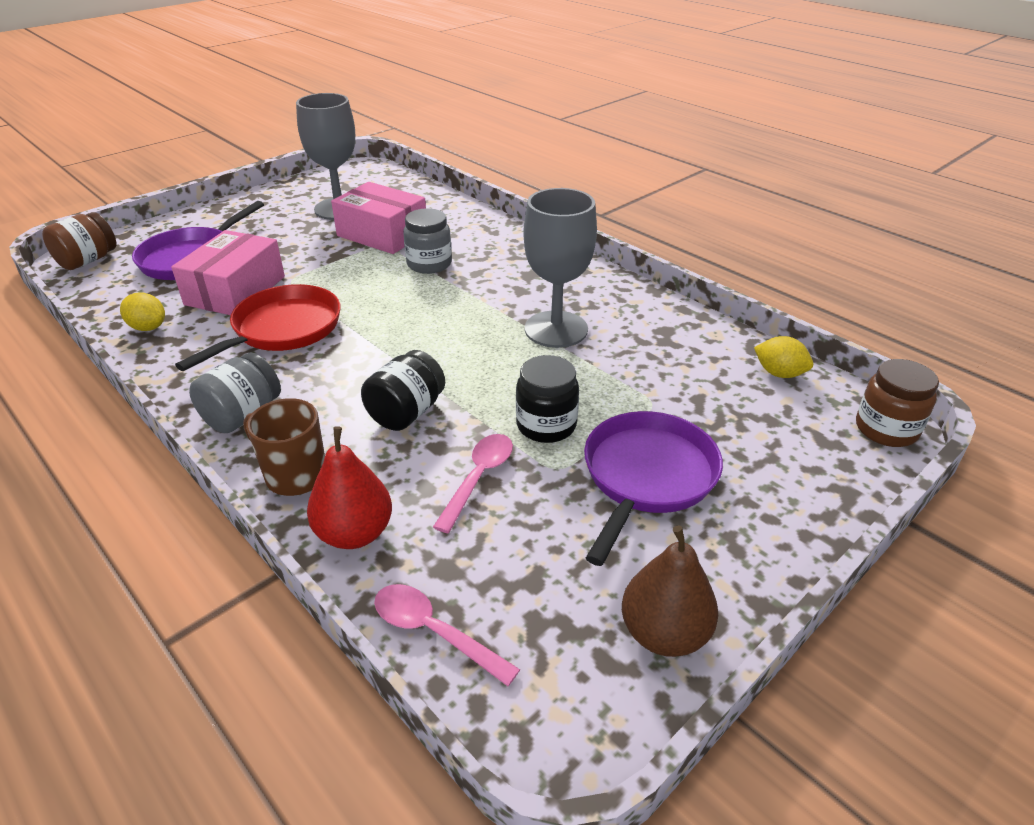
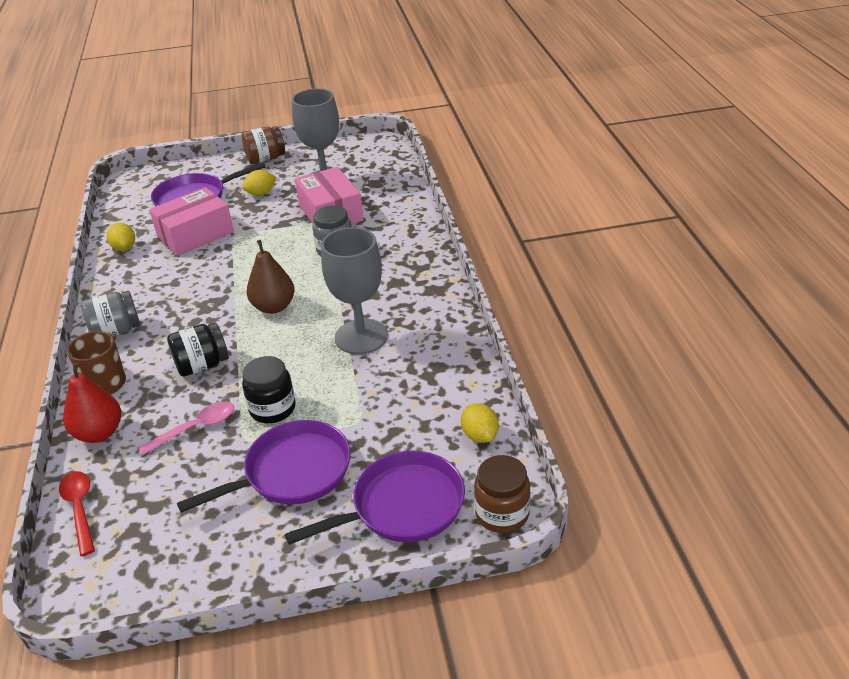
camera: 35 degrees right, 0 degrees up
brown jar [42,212,116,270] -> brown jar moved to [242,126,285,164]
red pan [175,284,341,371] -> none
pink spoon [374,584,520,686] -> red spoon [59,471,95,556]
brown pear [622,526,718,657] -> brown pear moved to [247,240,295,314]
none -> yellow lemon [242,170,276,196]
none -> purple pan [285,451,465,545]

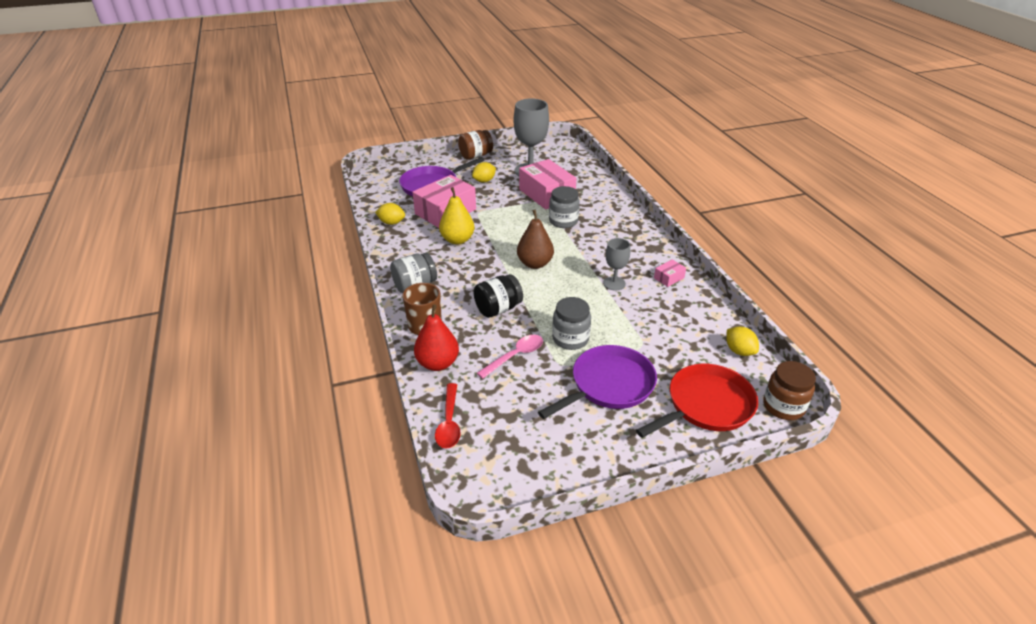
camera: 10 degrees left, 0 degrees up
red spoon [59,471,95,556] -> red spoon turned 150 degrees counterclockwise [435,383,461,449]
yellow lemon [107,223,135,251] -> yellow lemon turned 45 degrees counterclockwise [375,203,405,225]
black jar [242,356,296,423] -> grey jar [552,297,591,350]
purple pan [285,451,465,545] -> red pan [636,364,758,438]
grey goblet [321,227,388,354] -> grey goblet [603,238,630,291], size x0.54
none -> yellow pear [439,187,475,245]
none -> pink box [654,259,686,287]

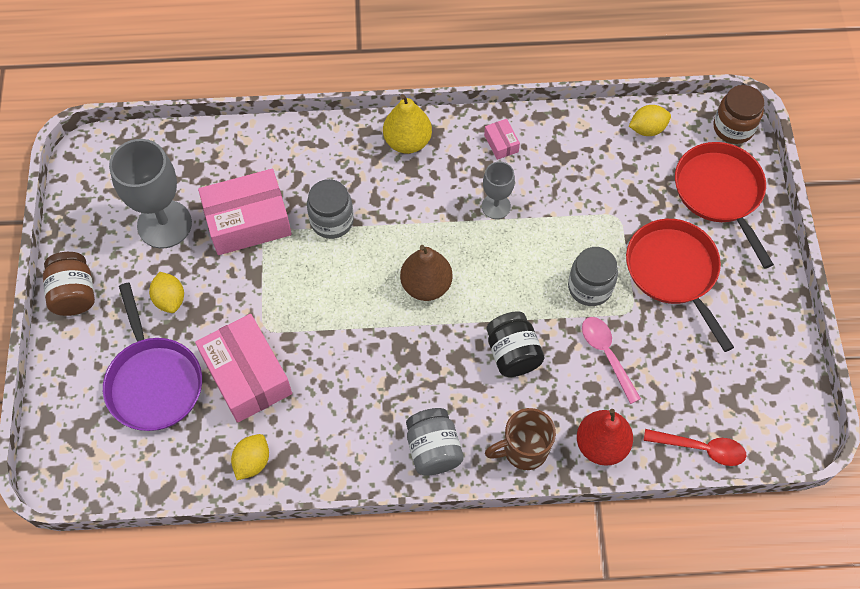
camera: 75 degrees left, 25 degrees up
yellow pear [439,187,475,245] -> yellow pear moved to [383,94,432,154]
purple pan [538,345,657,419] -> red pan [626,219,734,352]

